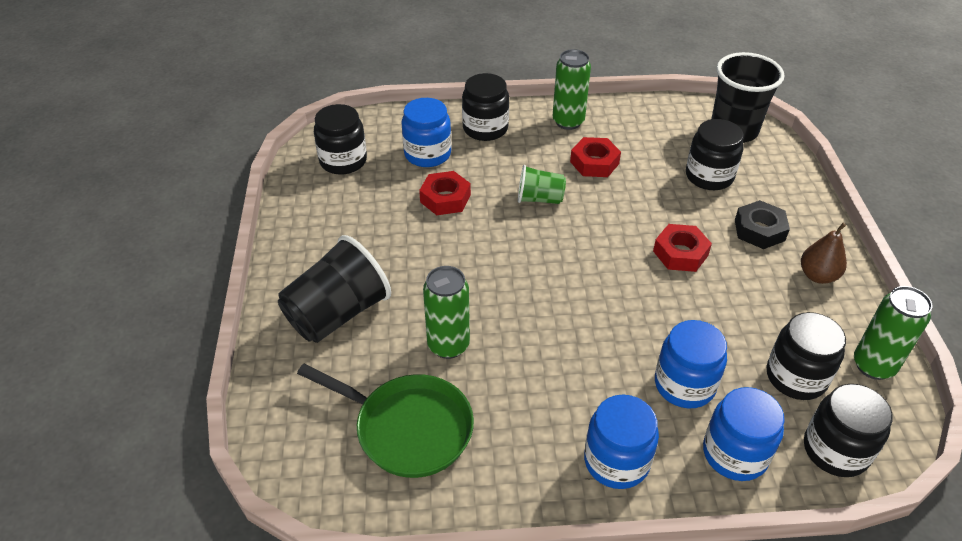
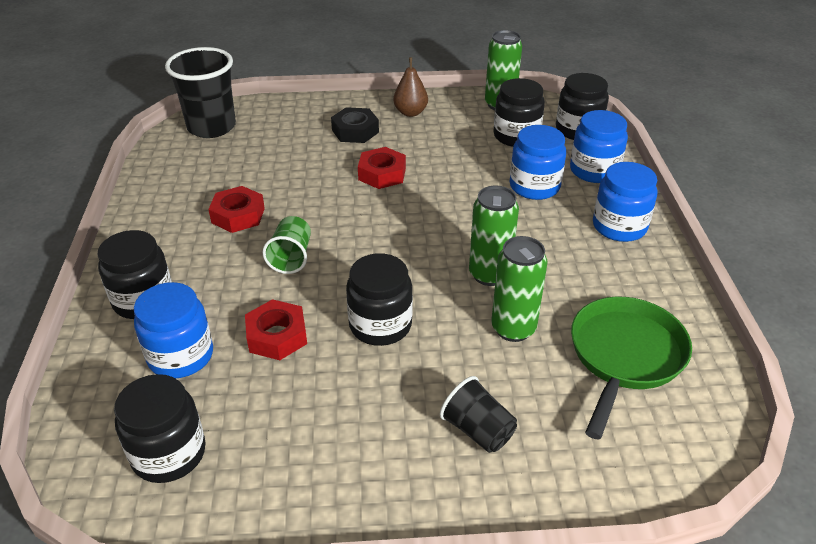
camera: 90 degrees left, 5 degrees down
black cup [278,235,391,343] -> black cup [440,376,517,453], size x0.56
green can [553,49,591,130] -> green can moved to [469,186,519,286]
black jar [686,119,744,190] -> black jar moved to [346,253,413,346]

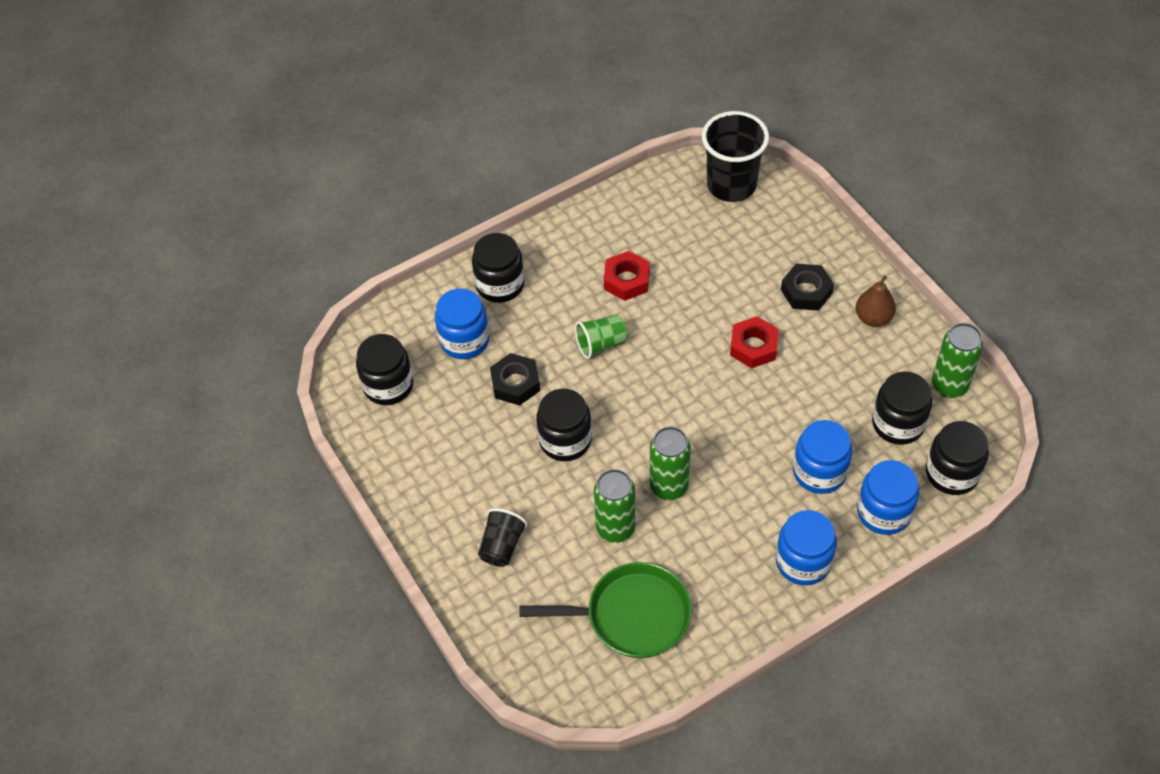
camera: 65 degrees right, 15 degrees up
red nut [245,299,307,360] -> black nut [490,353,540,406]

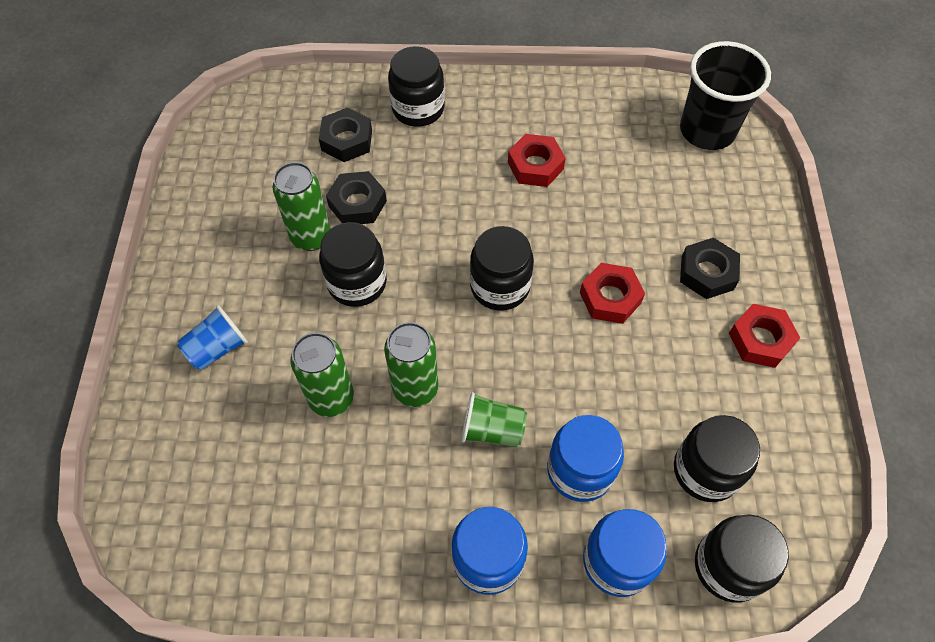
camera: 30 degrees right, 5 degrees up
black jar [356,334,414,405] -> black jar moved to [470,226,534,311]
blue jar [435,289,490,359] -> black nut [319,108,372,162]
black cup [478,508,528,567] -> blue cup [177,305,248,370]
green pan [519,562,692,658] -> none
green cup [575,315,628,359] -> green cup moved to [461,392,527,447]
brown pear [856,275,896,327] -> red nut [729,304,800,368]
green can [932,323,983,398] -> green can moved to [273,162,331,251]

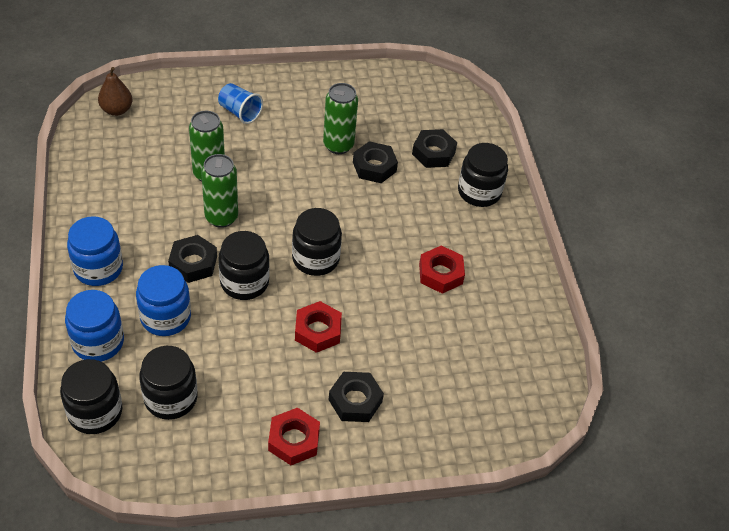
camera: 75 degrees right, 10 degrees down
black jar [319,222,387,307] -> black jar moved to [219,231,270,300]
green cup [461,392,527,447] -> black nut [168,235,217,283]
black cup [680,41,771,150] -> none
none -> brown pear [98,67,133,116]

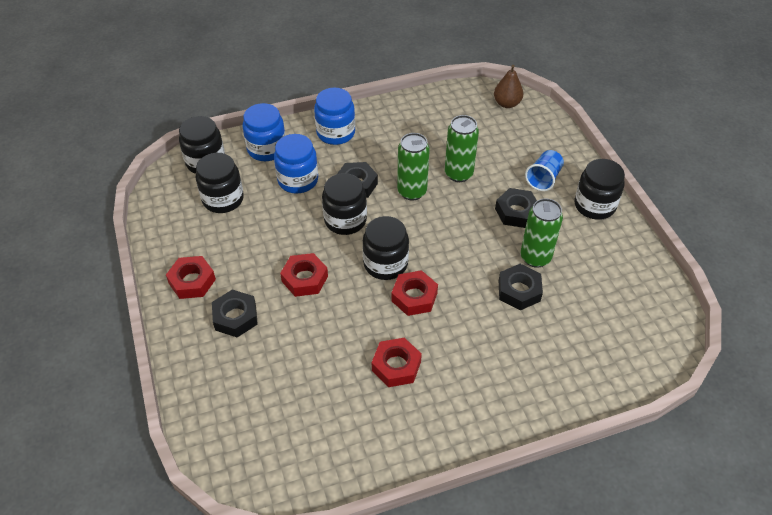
camera: 85 degrees right, 0 degrees up
black nut [412,129,457,168] -> black nut moved to [495,188,537,228]
black jar [458,143,508,207] -> black jar moved to [575,159,625,220]
none -> red nut [391,270,438,316]

